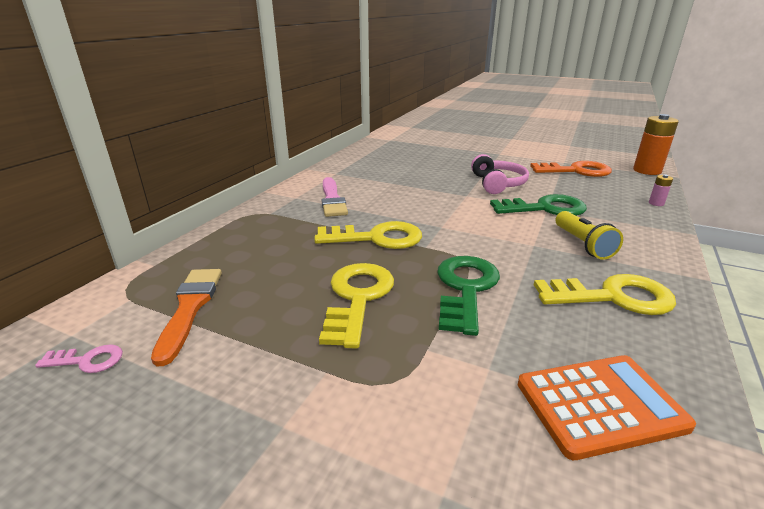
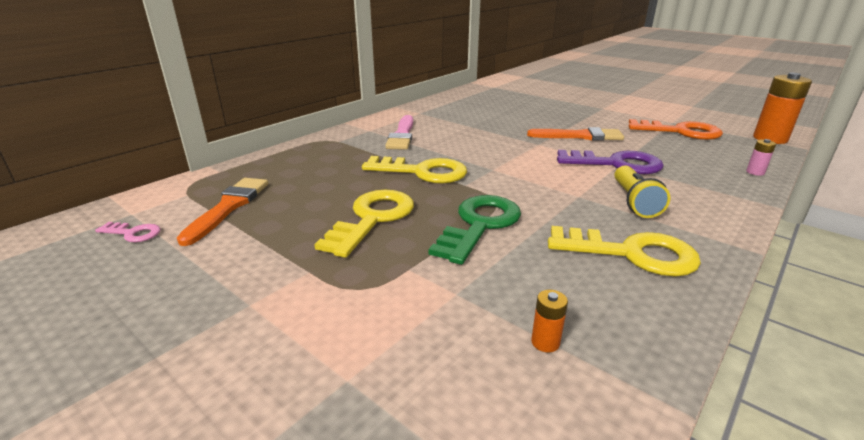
camera: 15 degrees right, 0 degrees up
pink headphones [471,154,529,194] -> orange brush [527,127,624,141]
green key [490,194,587,216] -> purple key [557,150,664,174]
orange calculator [518,355,696,460] -> orange battery [531,290,568,352]

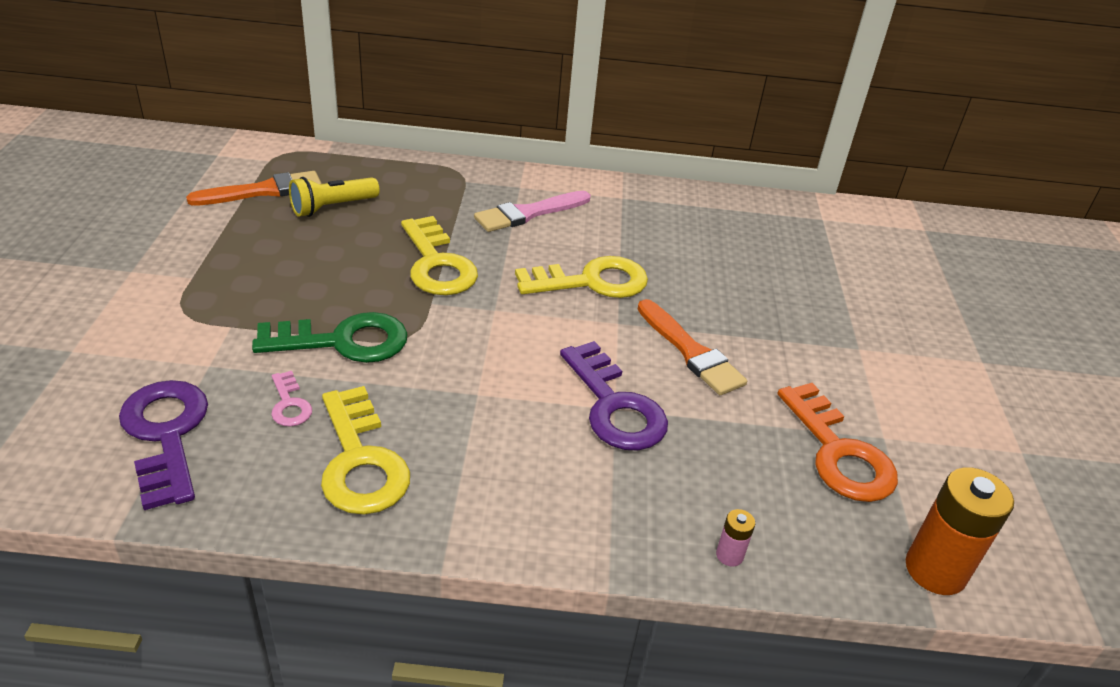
camera: 50 degrees right, 10 degrees up
pink key [95,222,161,242] -> pink key moved to [271,371,312,427]
yellow key [314,190,414,258] -> yellow key moved to [515,256,648,298]
orange battery [531,290,568,352] -> purple key [119,380,208,510]
yellow flashlight [614,165,671,218] -> yellow flashlight moved to [289,177,380,217]

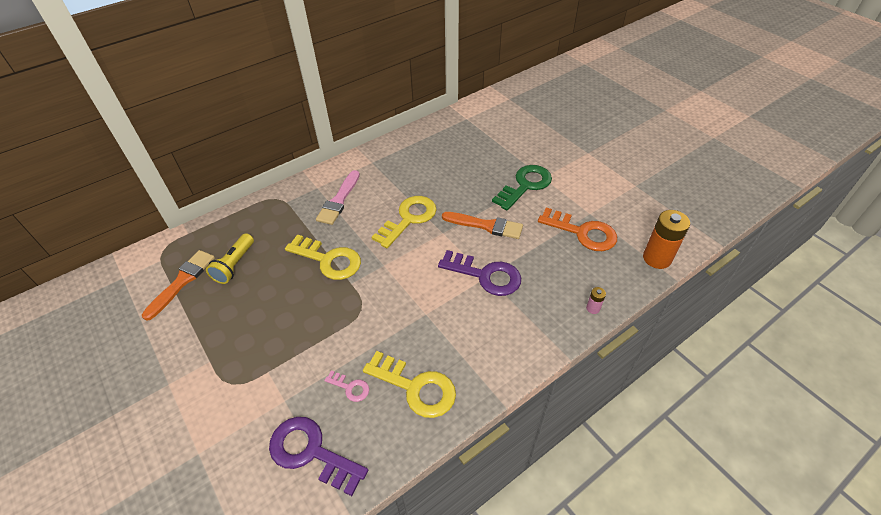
camera: 35 degrees left, 10 degrees up
green key [252,312,408,363] -> green key moved to [492,165,552,210]

